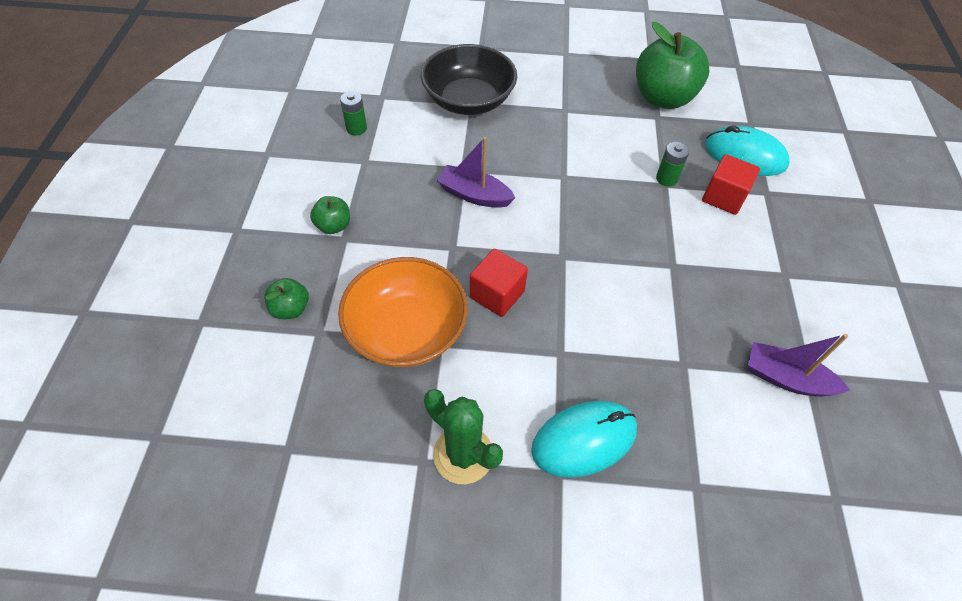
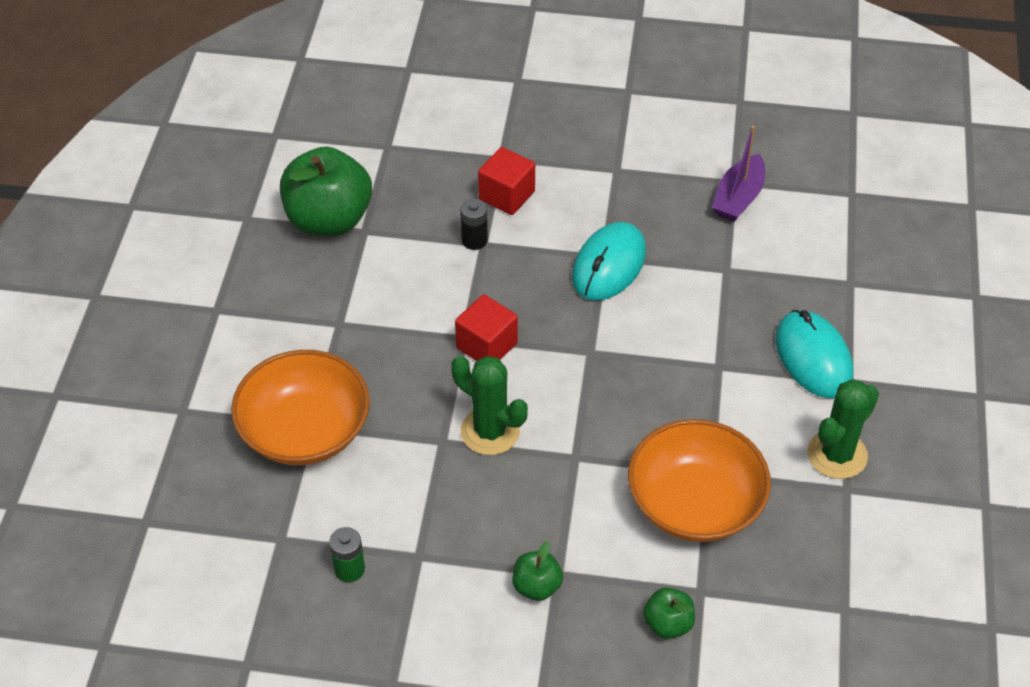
camera: 85 degrees left, 5 degrees down
black bowl [421,44,517,115] -> orange bowl [231,350,370,465]
purple boat [437,137,516,208] -> green cactus [451,356,528,455]
red cube [470,249,528,317] -> red cube moved to [455,294,518,361]
green battery [656,142,689,187] -> black battery [460,199,488,250]
turquoise mouse [705,126,790,176] -> turquoise mouse moved to [572,222,646,301]

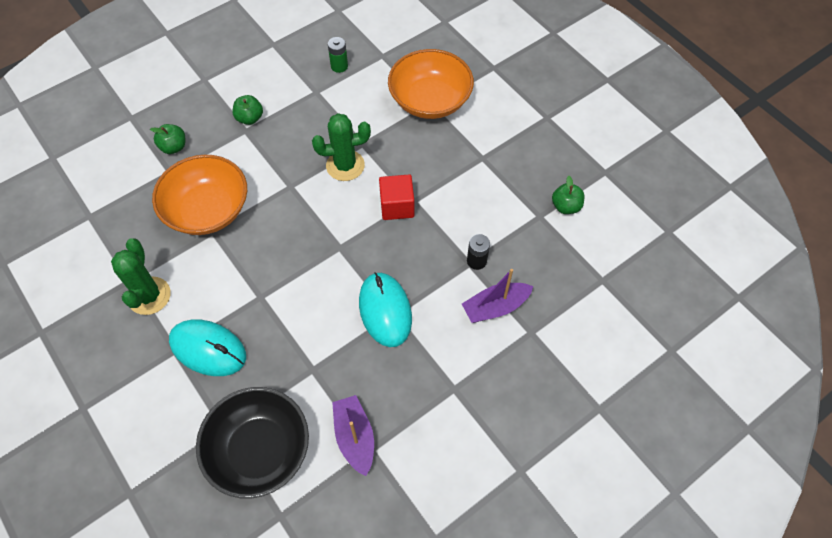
camera: 135 degrees right, 10 degrees up
green apple [280,147,372,236] -> green apple [552,176,585,214], size x0.47
red cube [478,147,535,215] -> purple boat [462,269,534,323]
none -> black bowl [196,387,309,498]

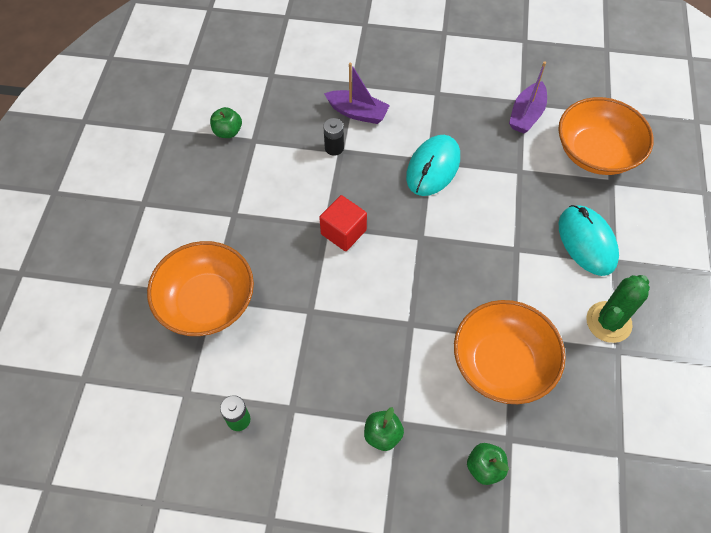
camera: 135 degrees left, 0 degrees up
black bowl [196,387,309,498] -> orange bowl [558,97,654,175]
green cactus [312,113,371,181] -> none

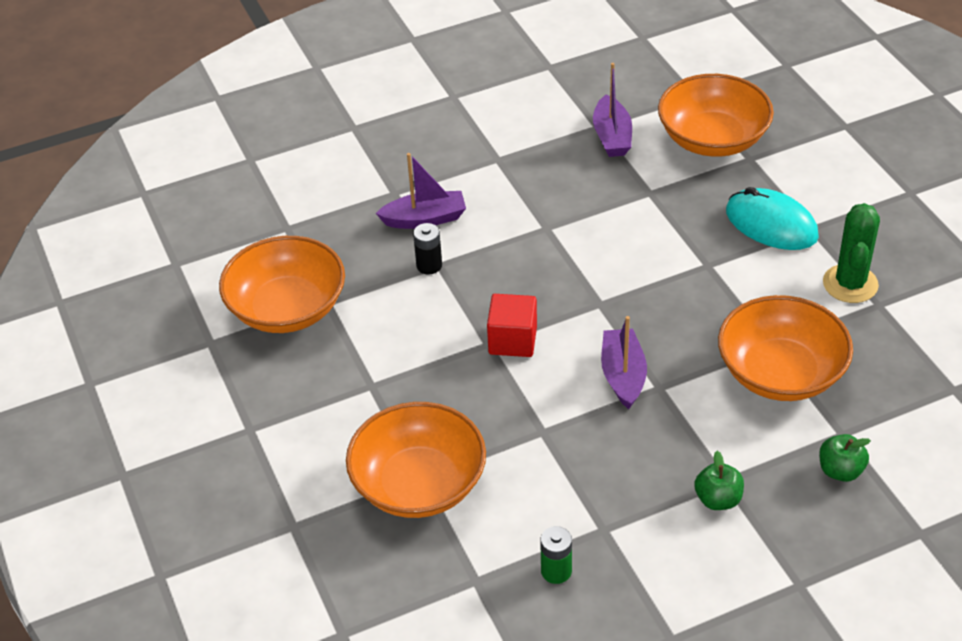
camera: 30 degrees left, 15 degrees down
green apple [210,107,242,138] -> orange bowl [219,236,345,333]
turquoise mouse [406,135,460,196] -> none
none -> purple boat [601,316,647,409]

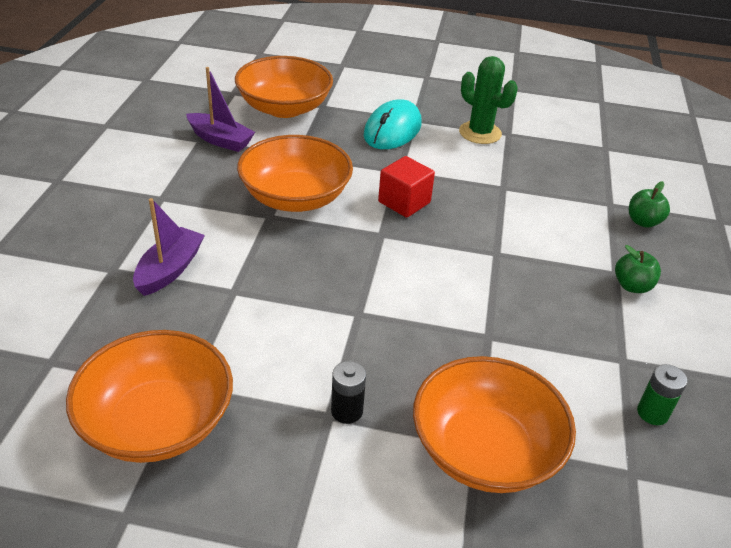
camera: 60 degrees left, 5 degrees down
black battery [413,223,442,274] -> black battery moved to [331,361,366,424]
red cube [487,294,537,357] -> red cube moved to [378,156,435,218]
purple boat [601,316,647,409] -> none
orange bowl [718,295,853,401] -> orange bowl moved to [237,135,353,212]
turquoise mouse [726,187,819,250] -> turquoise mouse turned 45 degrees counterclockwise [364,99,422,149]

